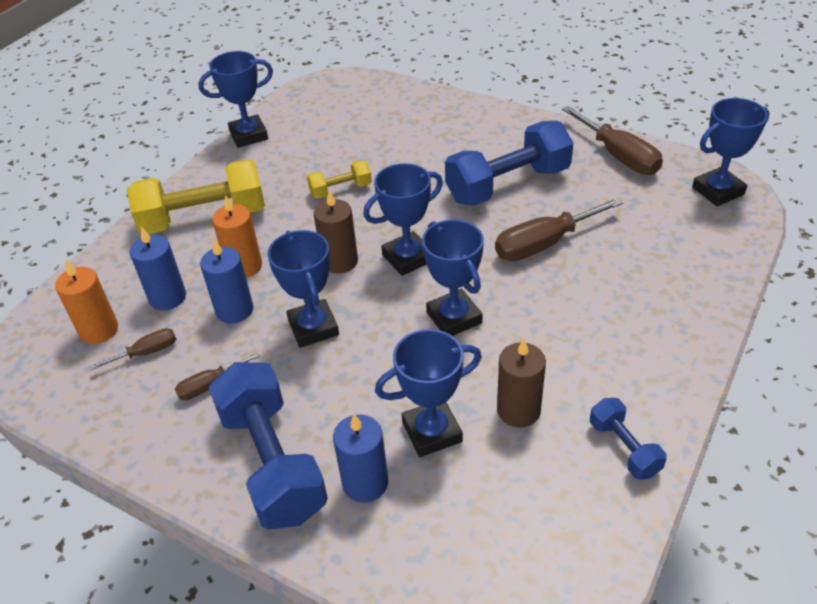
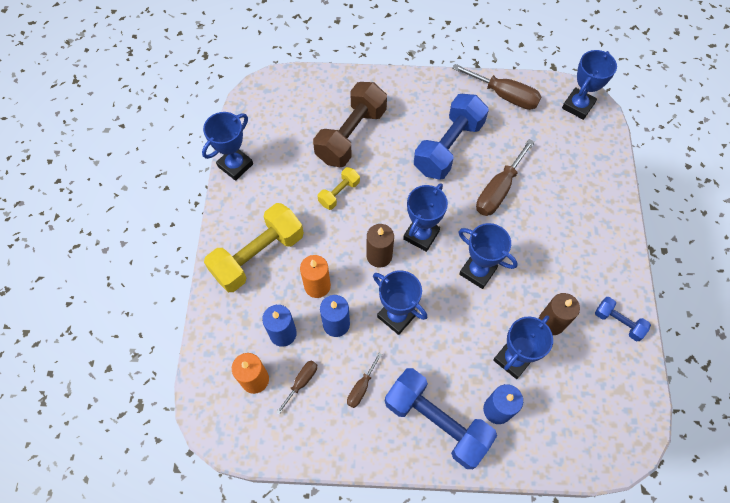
camera: 30 degrees left, 20 degrees up
none -> brown dumbbell [313,82,387,167]

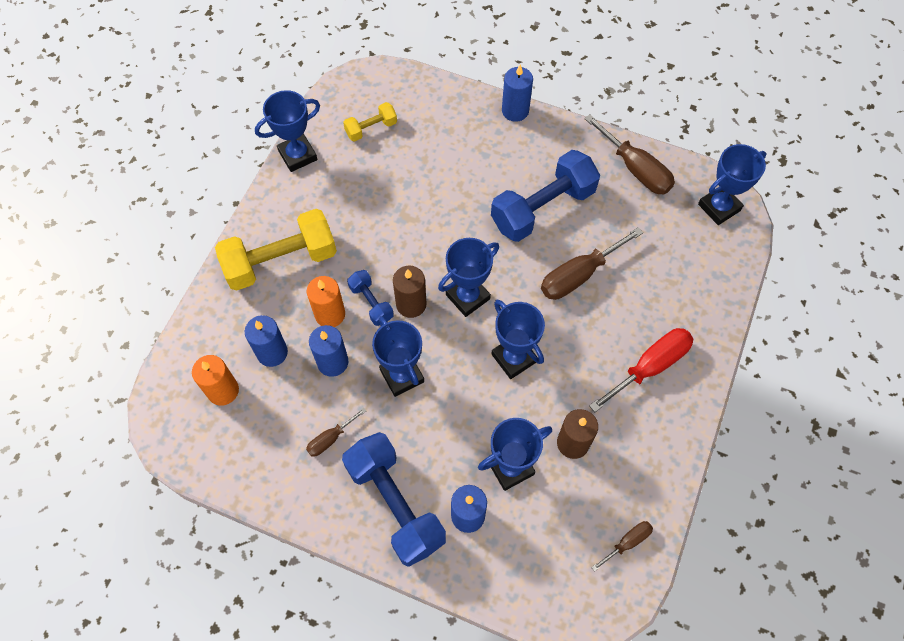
camera: 20 degrees right, 0 degrees up
brown screwdriver [276,360,317,414] -> brown screwdriver moved to [591,521,653,572]
brown dumbbell [313,82,387,167] -> none
yellow dumbbell [318,167,360,210] -> yellow dumbbell moved to [343,102,397,142]
blue dumbbell [595,297,651,341] -> blue dumbbell moved to [347,270,394,326]
none -> blue candle [502,64,533,122]
none -> red screwdriver [589,328,693,412]

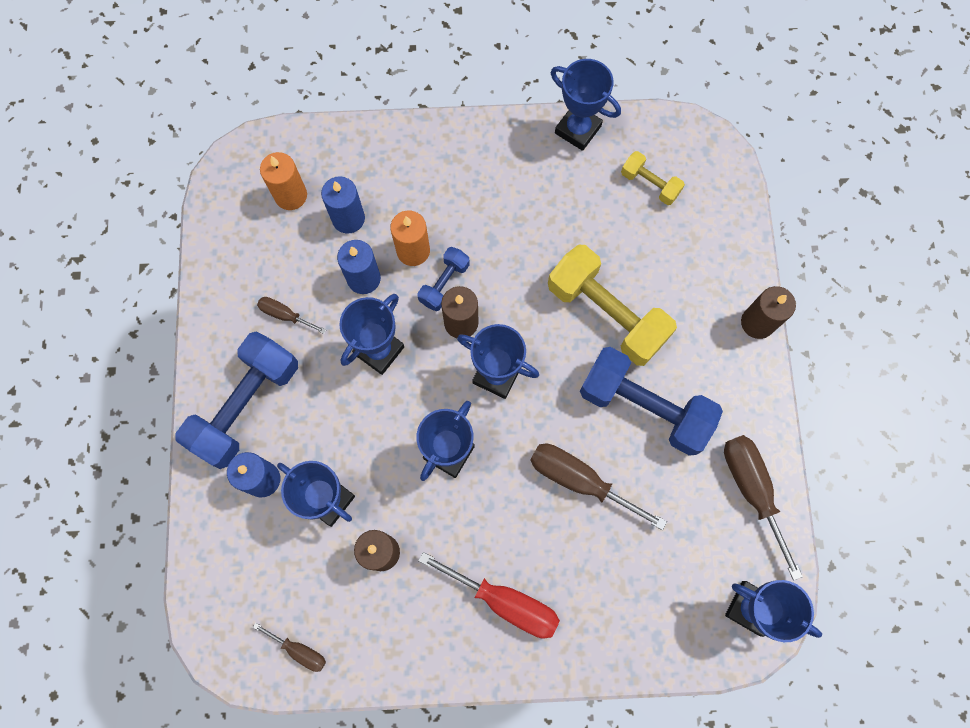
camera: 65 degrees right, 10 degrees up
yellow dumbbell [215,209,337,291] -> yellow dumbbell moved to [548,245,677,366]
blue candle [502,64,533,122] -> brown candle [741,286,796,339]
brown screwdriver [584,114,675,194] -> brown screwdriver turned 135 degrees clockwise [724,435,803,581]

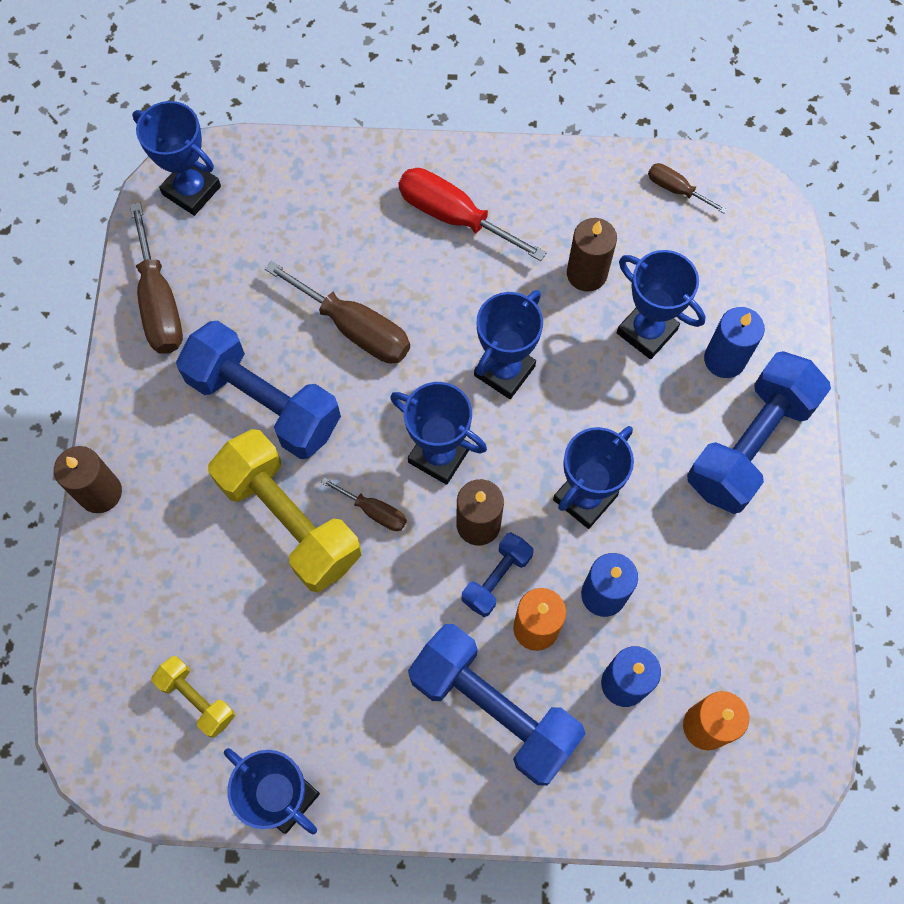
camera: 175 degrees left, 5 degrees down
brown screwdriver [257,297,326,334] -> brown screwdriver moved to [321,477,407,531]
none -> blue dumbbell [408,624,585,786]

